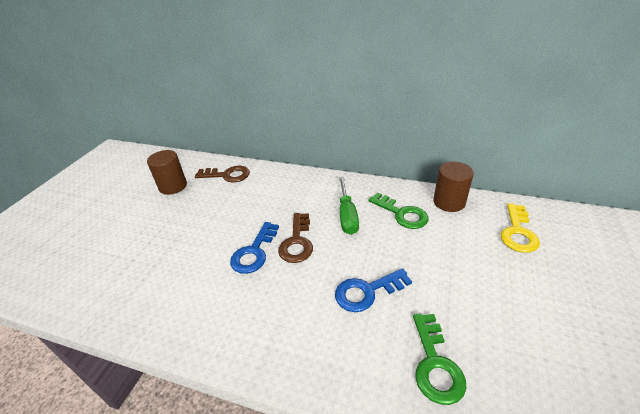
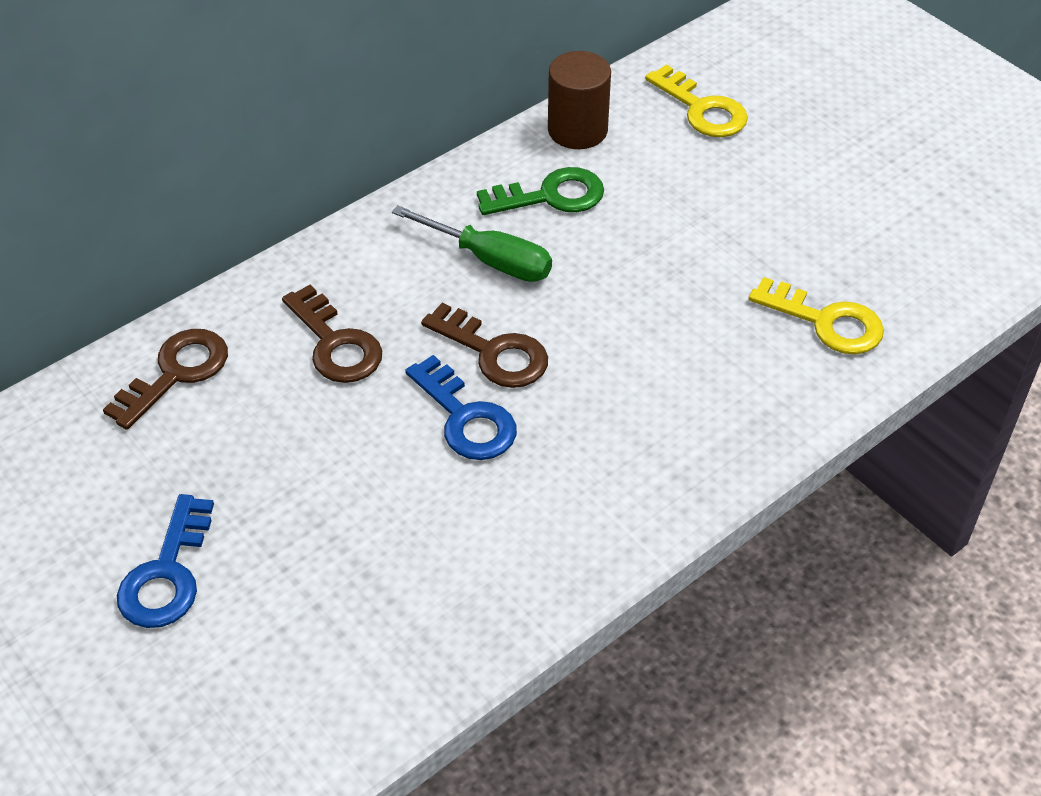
camera: 60 degrees left, 10 degrees up
brown cylinder [147,150,187,195] -> none
blue key [335,268,412,312] -> blue key moved to [117,494,214,628]
green key [413,314,466,405] -> yellow key [748,277,884,354]
none -> brown key [282,285,382,383]

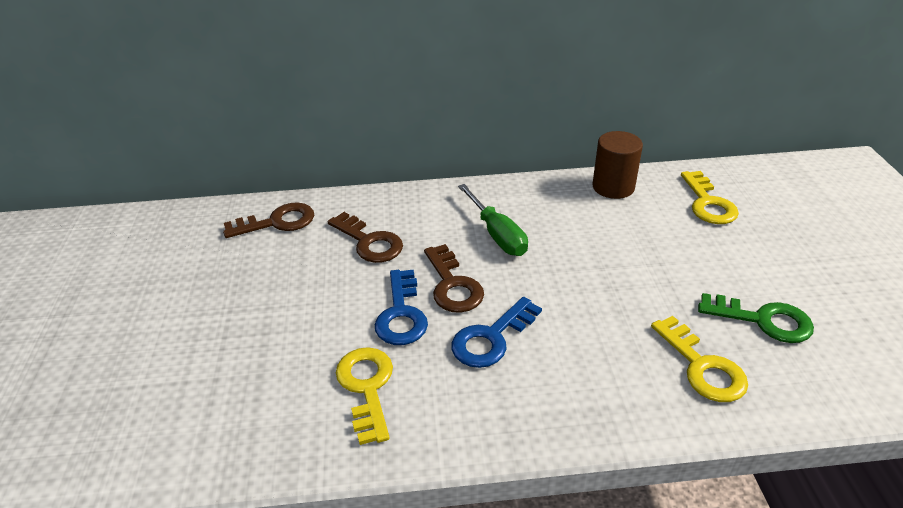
camera: 35 degrees right, 10 degrees down
blue key [117,494,214,628] -> blue key moved to [451,297,542,368]
brown key [282,285,382,383] -> brown key turned 45 degrees counterclockwise [327,212,403,263]
green key [477,167,604,215] -> green key moved to [698,293,814,343]
none -> yellow key [336,347,393,445]

